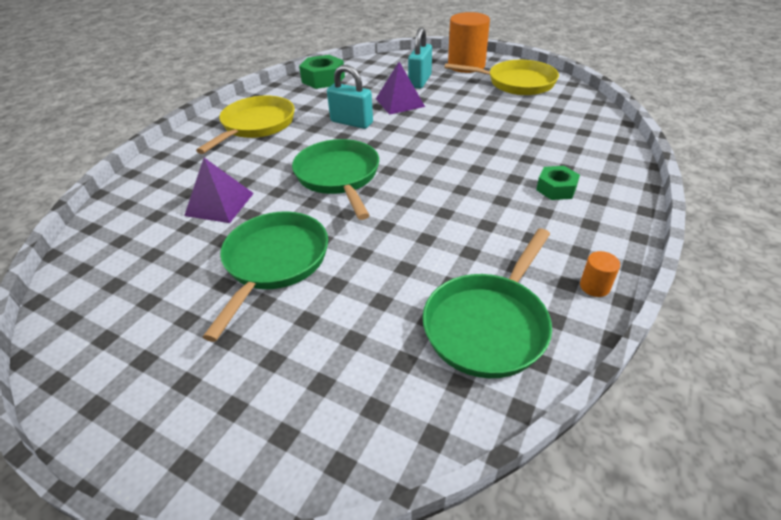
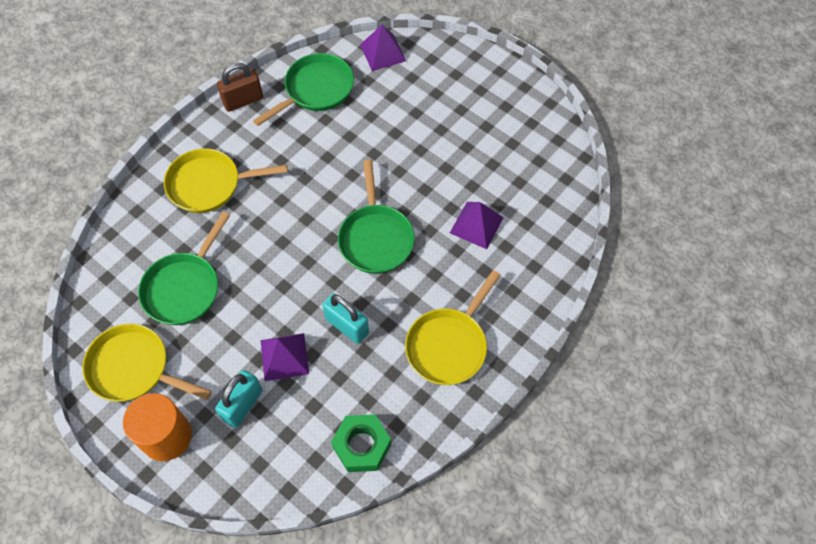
camera: 170 degrees left, 20 degrees up
green pan [203,211,328,342] -> green pan moved to [138,212,230,325]
green nut [536,166,580,200] -> yellow pan [164,148,288,213]
orange cylinder [580,251,620,297] -> brown padlock [217,63,263,112]
none -> purple pyramid [360,25,406,71]

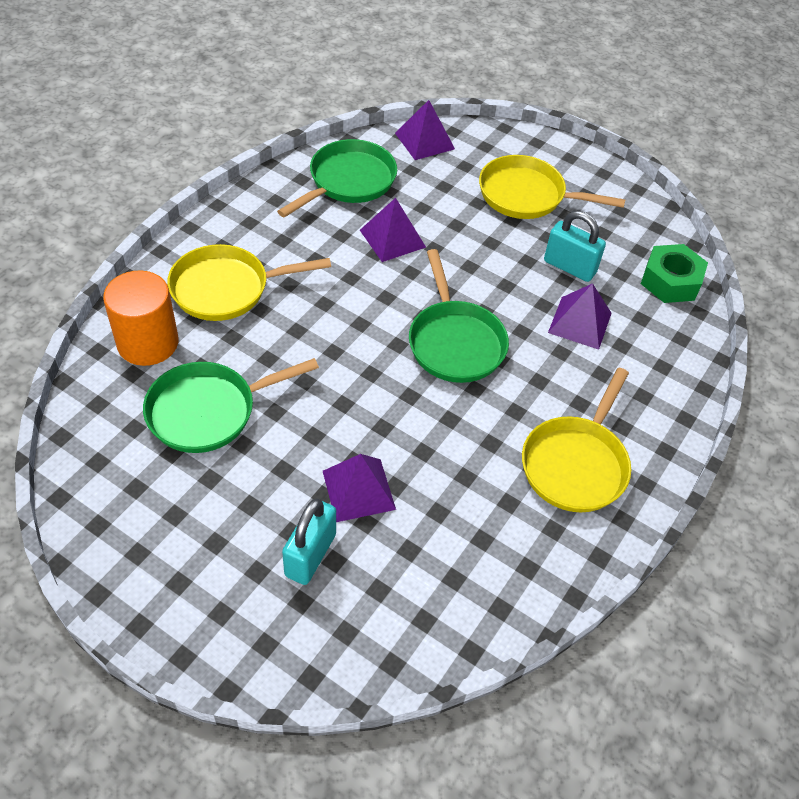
camera: 10 degrees left, 10 degrees down
yellow pan [82,324,211,402] -> yellow pan moved to [479,155,625,219]
orange cylinder [123,393,192,461] -> orange cylinder moved to [103,270,179,366]
green pan [138,212,230,325] -> green pan turned 45 degrees clockwise [143,358,319,453]
brown padlock [217,63,263,112] -> none
turquoise padlock [322,293,369,344] -> turquoise padlock moved to [544,211,606,282]
green nut [331,414,391,472] -> green nut moved to [641,244,708,303]
none -> purple pyramid [360,198,426,262]

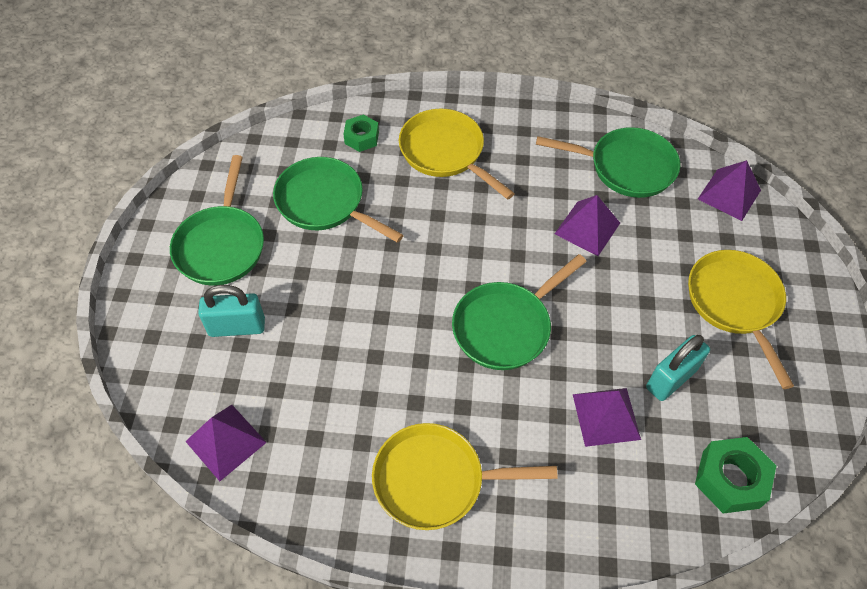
camera: 65 degrees right, 5 degrees up
orange cylinder [103,270,179,366] -> green nut [343,115,379,152]
purple pyramid [323,454,396,522] -> purple pyramid moved to [185,405,267,481]
turquoise padlock [544,211,606,282] -> turquoise padlock turned 45 degrees clockwise [646,335,710,401]
none -> green pan [170,155,264,286]

